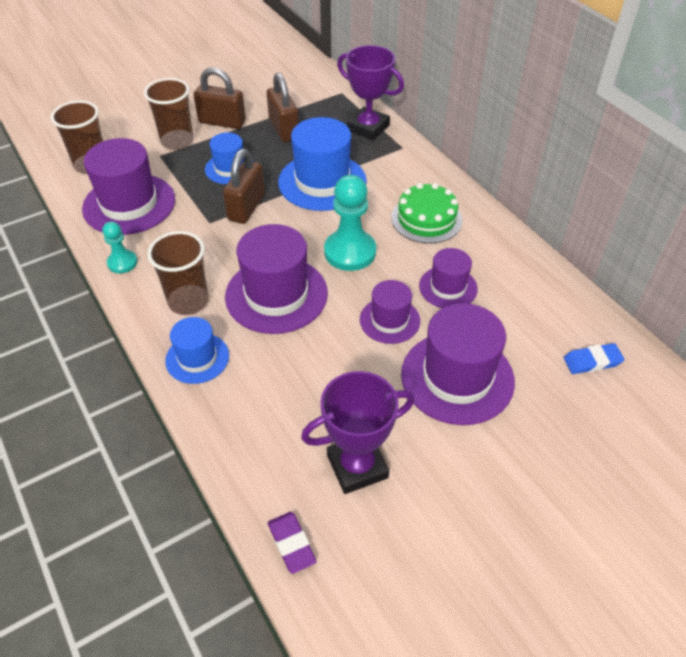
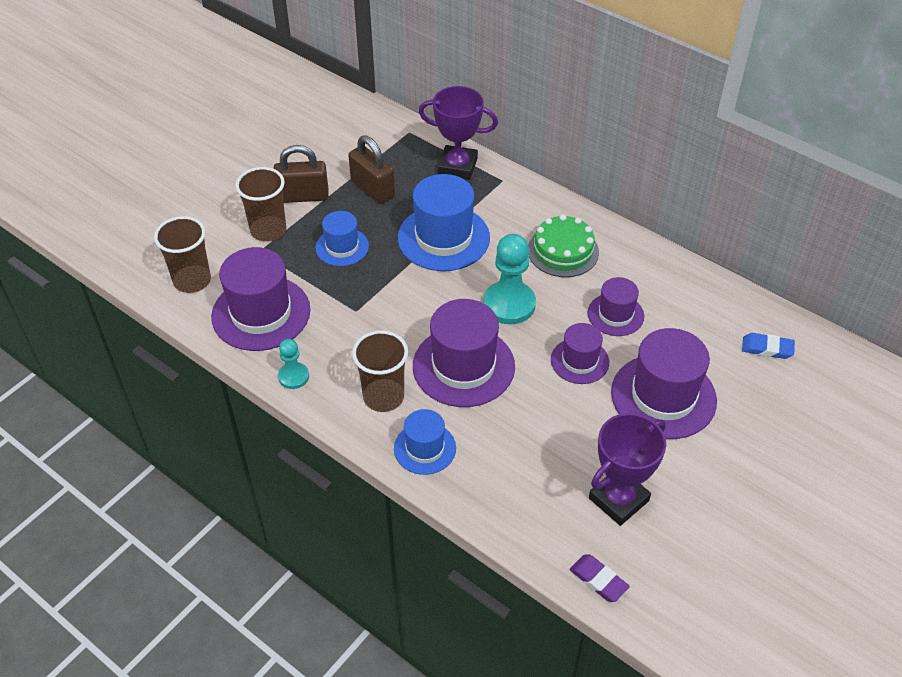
camera: 20 degrees left, 0 degrees up
brown padlock [223,149,265,224] -> none
blue eraser [564,343,625,374] -> blue eraser turned 45 degrees clockwise [742,333,795,359]

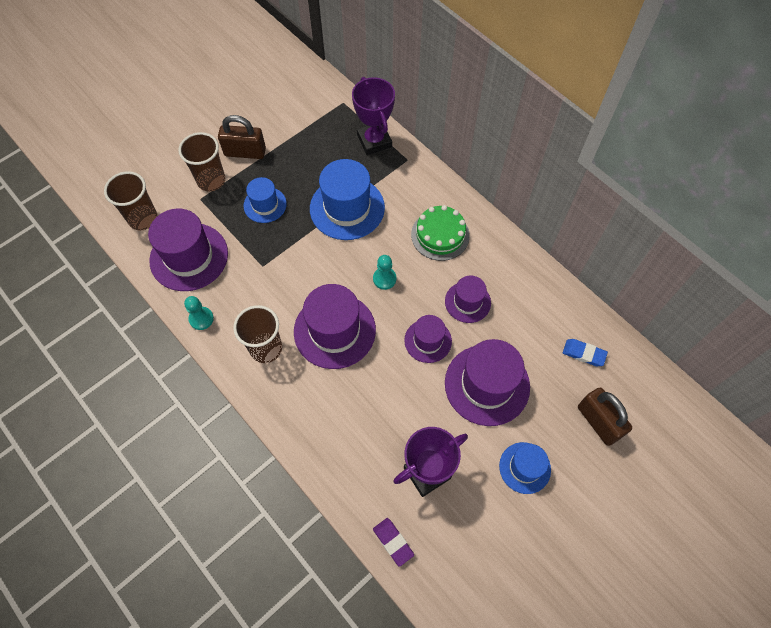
camera: 10 degrees right, 15 degrees up
brown padlock [348,135,395,204] -> brown padlock moved to [578,387,632,446]
blue hat [394,409,456,475] -> blue hat moved to [499,442,551,494]
purple trophy [419,86,498,180] -> purple trophy turned 45 degrees clockwise [352,77,395,155]
turquoise pawn [483,234,536,324] -> turquoise pawn [373,255,397,290], size x0.56

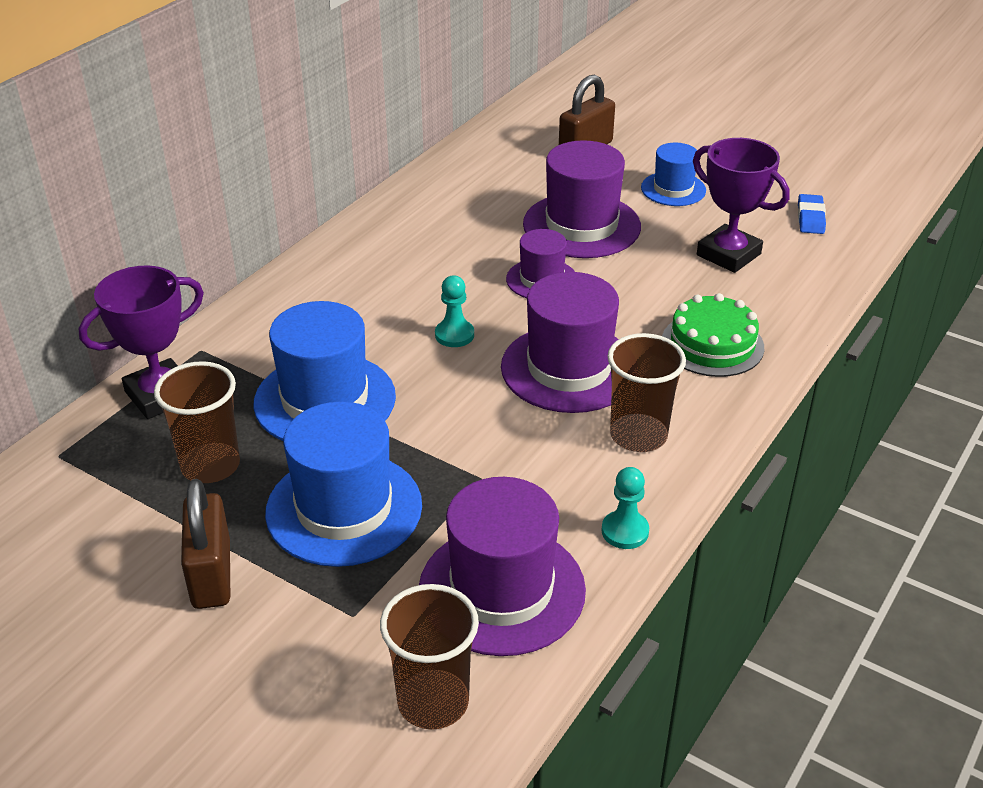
camera: 105 degrees left, 25 degrees down
brown cup [178,132,225,191] -> brown cup moved to [154,361,240,483]
blue hat [244,177,287,223] -> blue hat [265,401,422,567], size x1.74
purple eraser [373,518,414,567] -> none
green cake [411,205,470,261] -> green cake moved to [662,293,764,377]
purple hat [445,276,491,323] -> none
blue eraser [563,339,608,366] -> blue eraser moved to [798,194,826,234]

